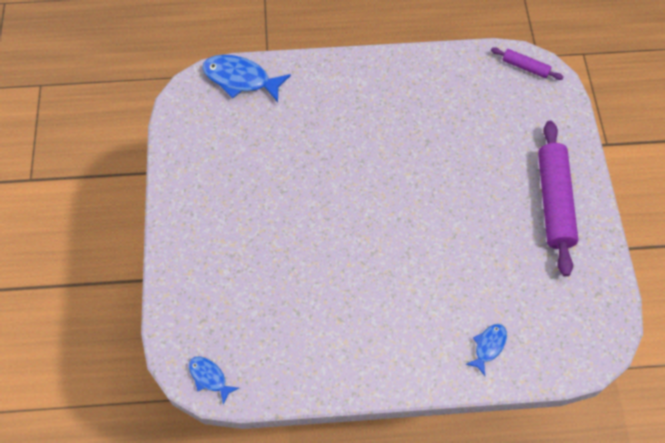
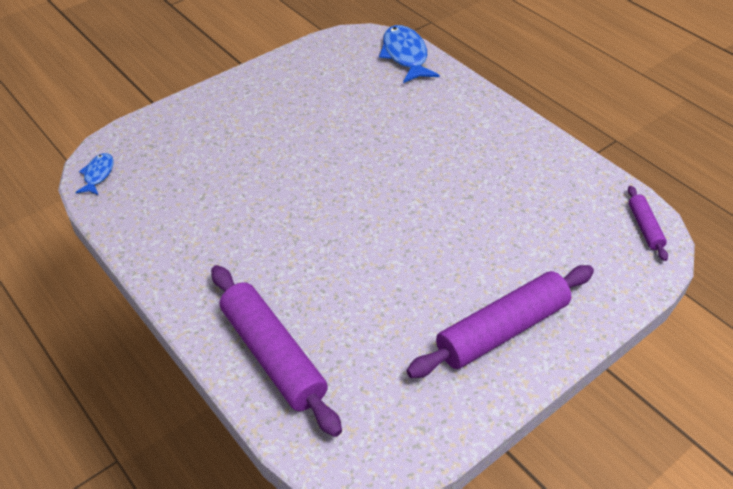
camera: 55 degrees right, 15 degrees down
blue fish [465,324,507,376] -> purple rolling pin [211,265,342,437]

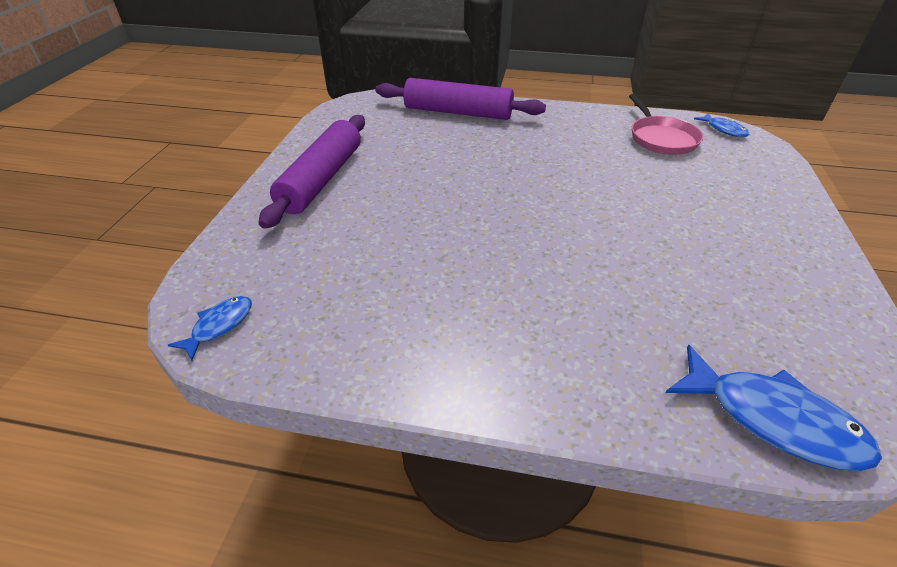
camera: 140 degrees right, 5 degrees down
purple rolling pin [628,186,668,261] -> blue fish [168,296,252,360]
none -> pink pan [629,94,703,155]

